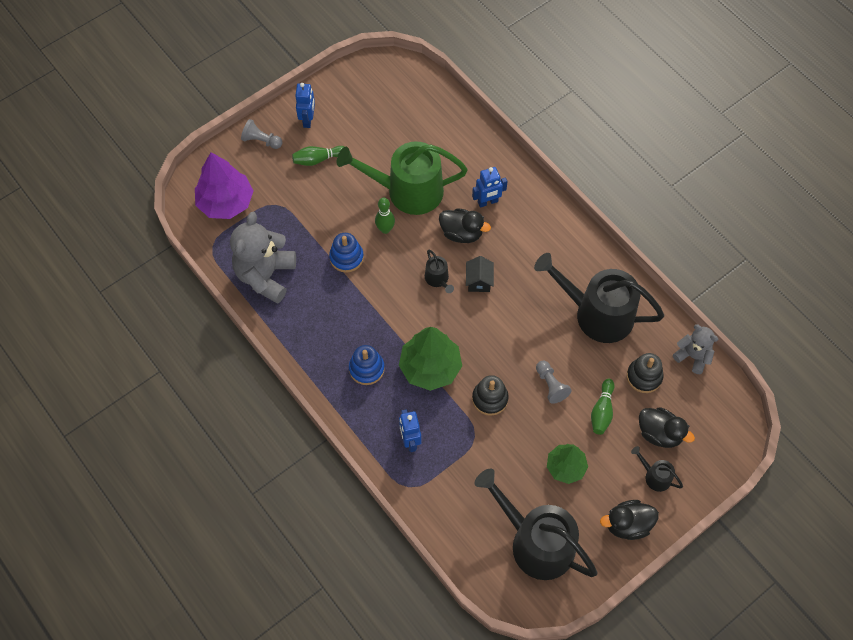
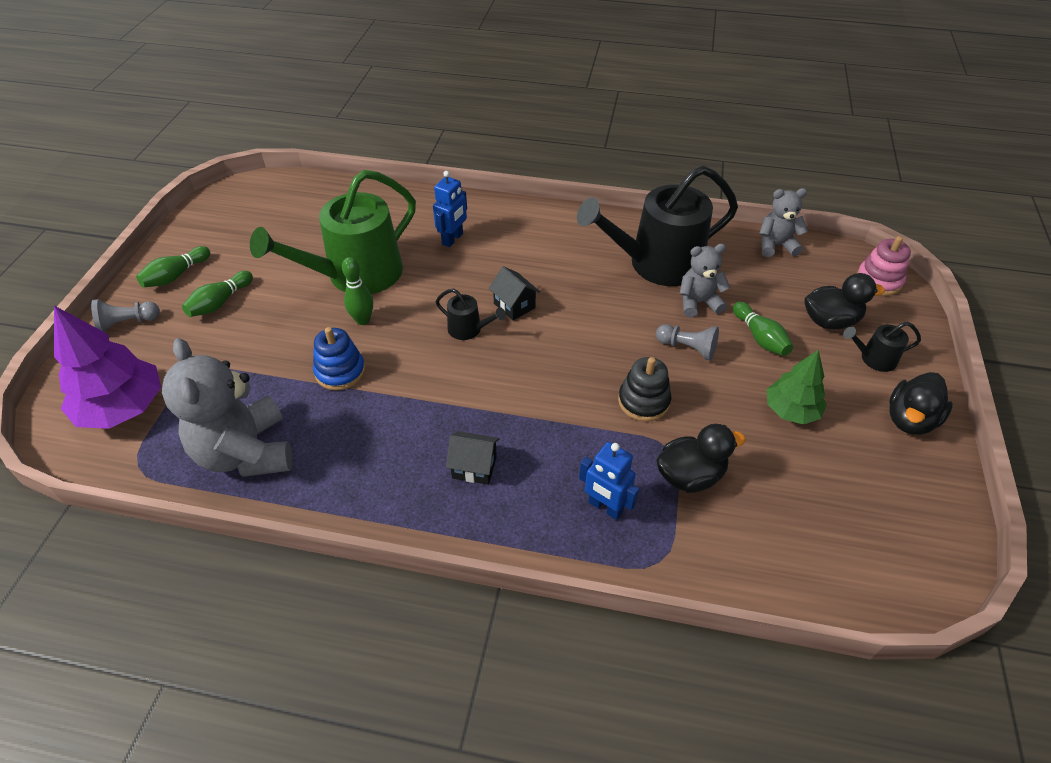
camera: 40 degrees left, 15 degrees down
blue robot [295,83,315,128] -> green bowling pin [136,246,210,287]
blue stacking toy [349,345,385,385] -> black house [446,431,500,485]
green tree [399,327,462,391] -> none
black duck [439,208,491,243] -> black duck moved to [656,424,746,493]
black watering can [475,469,597,580] -> none
black stacking toy [627,353,664,393] -> none
none -> grey teddy bear [680,244,730,317]
none -> pink stacking toy [857,236,911,296]

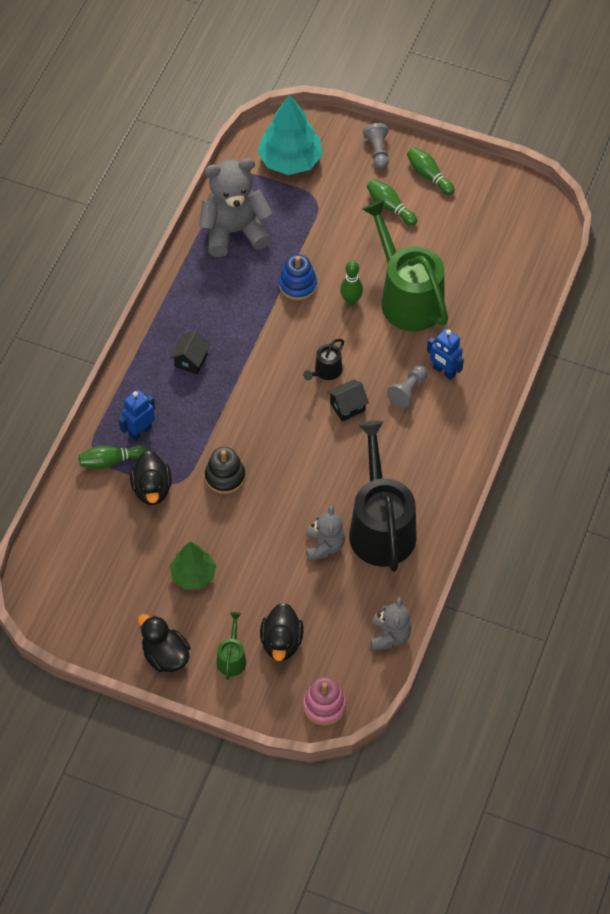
camera: 100 degrees right, 10 degrees up
purple tree [54,306,161,429] -> turquoise tree [258,95,323,175]
grey pawn [656,324,719,361] -> grey pawn moved to [387,365,428,408]
green bowling pin [733,302,793,356] -> green bowling pin moved to [79,445,147,470]
black watering can [843,322,921,372] -> green watering can [217,612,246,680]

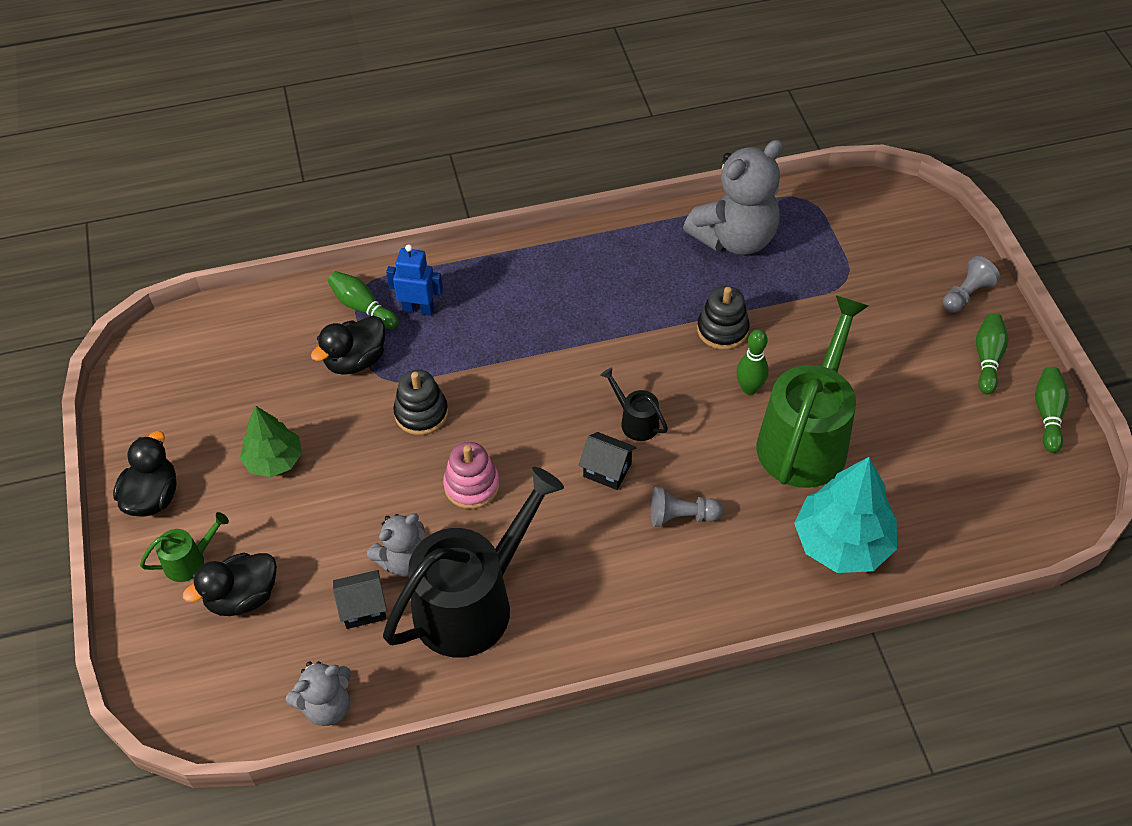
camera: 55 degrees right, 5 degrees down
black house [170,330,210,374] -> black house moved to [333,570,387,629]
grey teddy bear [199,158,272,257] -> grey teddy bear turned 105 degrees clockwise [683,140,784,255]
turquoise tree [258,95,323,175] -> turquoise tree moved to [794,457,897,573]
blue stacking toy [279,254,317,301] -> black stacking toy [697,286,750,350]
black watering can [303,339,344,381] -> black watering can turned 45 degrees clockwise [600,367,668,441]
pink stacking toy [303,677,346,726] -> pink stacking toy moved to [443,442,500,509]
green bowling pin [367,179,417,226] -> green bowling pin moved to [1035,367,1069,453]
blue robot [427,328,464,380] -> none

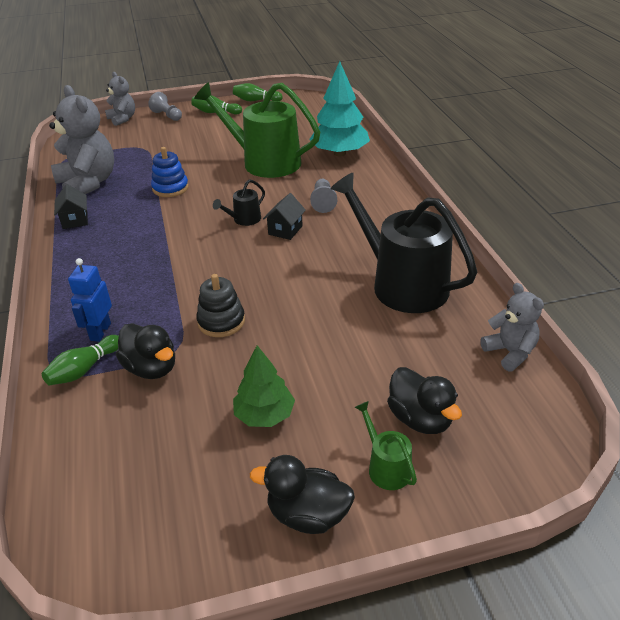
camera: 90 degrees left, 15 degrees down
black house [333,570,387,629] -> black house moved to [54,184,88,229]
grey teddy bear [367,513,425,577] -> grey teddy bear moved to [105,72,135,126]
pink stacking toy [443,442,500,509] -> none
black stacking toy [697,286,750,350] -> blue stacking toy [151,147,189,197]
green bowling pin [736,329,769,395] -> none

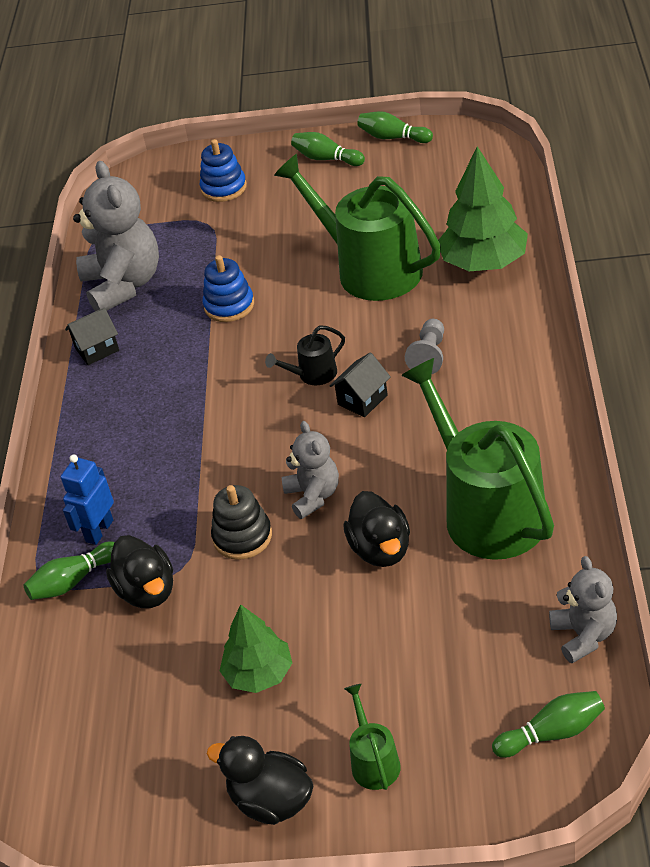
camera: 20 degrees right, 5 degrees up
black house [54,184,88,229] -> black house turned 60 degrees clockwise [65,307,119,365]
grey teddy bear [105,72,135,126] -> grey teddy bear moved to [282,421,339,519]
grey pawn [148,92,182,121] -> none
turquoise tree [309,61,370,157] -> green tree [438,146,528,271]
black watering can [330,172,477,313] -> green watering can [401,358,554,560]
black duck [387,367,462,434] -> black duck moved to [343,491,410,567]
none -> blue stacking toy [200,139,247,202]
none -> green bowling pin [492,691,605,758]

